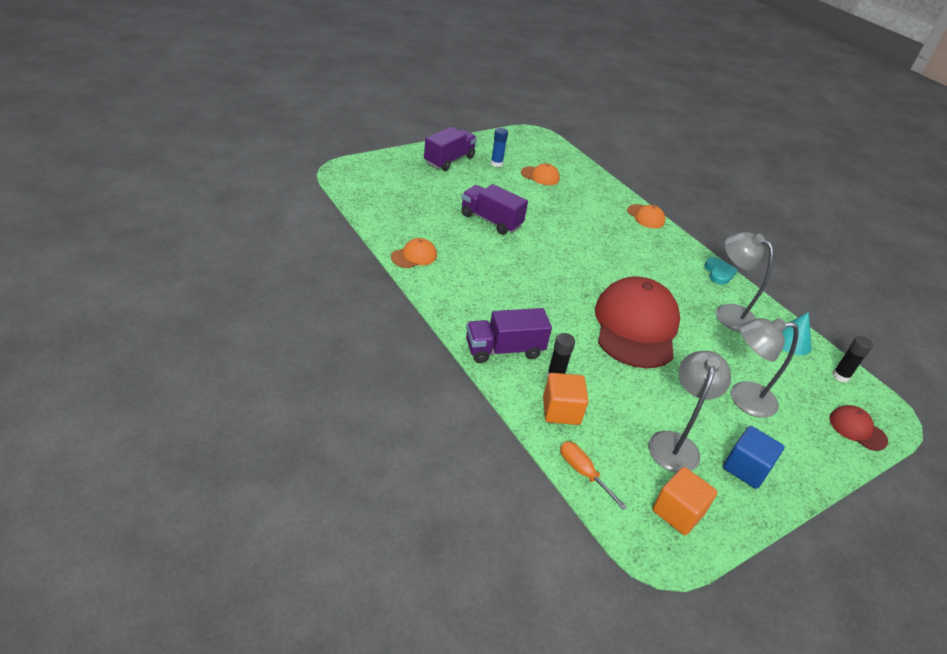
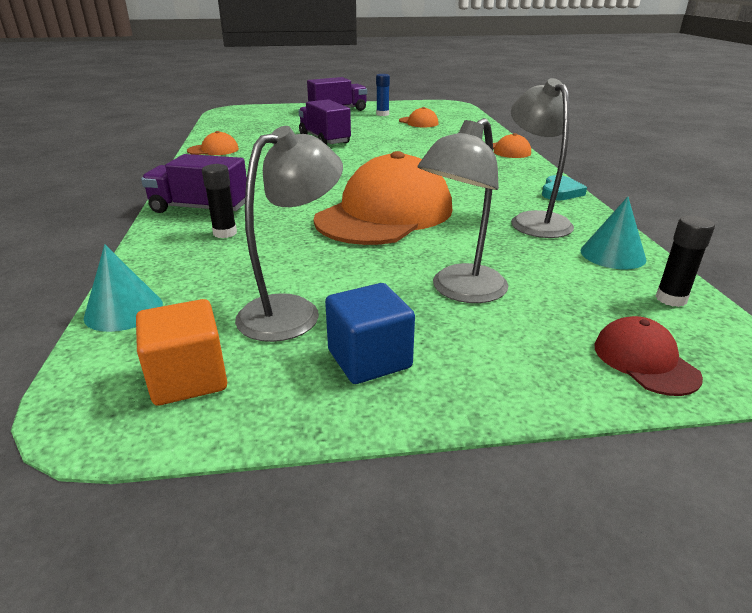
camera: 30 degrees right, 10 degrees down
orange cube [543,373,588,425] -> none
orange screwdriver [560,441,627,510] -> turquoise cone [84,244,163,332]
red cap [595,277,680,368] -> orange cap [314,151,452,245]
grey lamp [731,318,799,418] -> grey lamp turned 75 degrees counterclockwise [418,118,508,303]

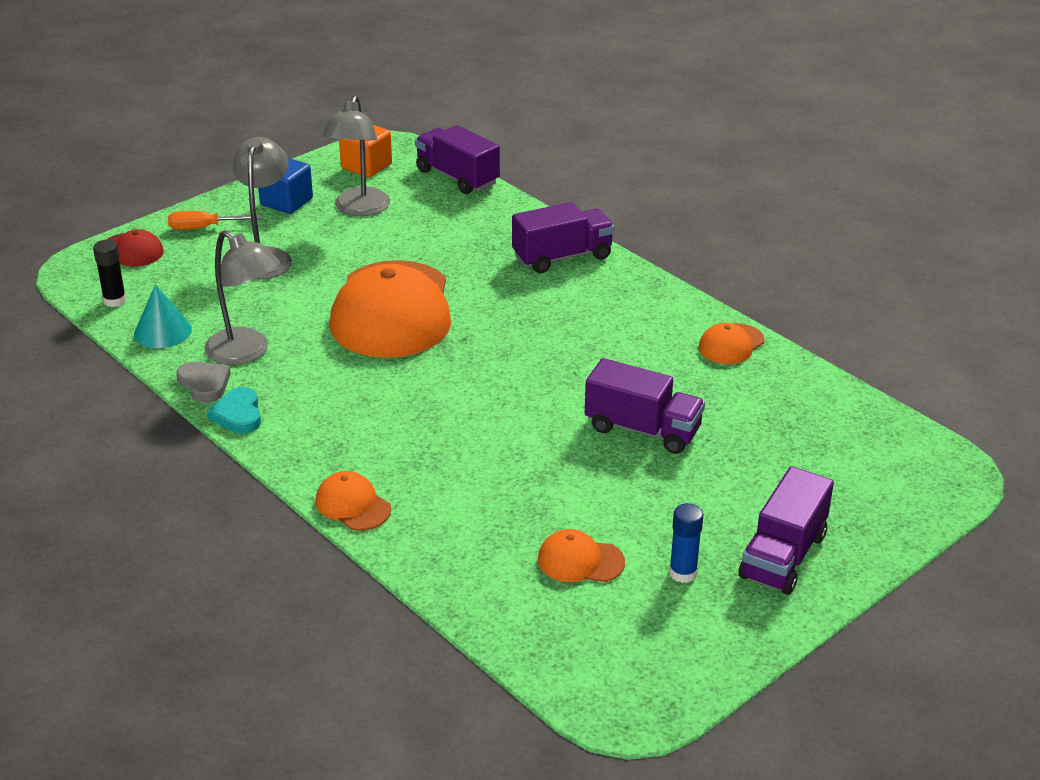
camera: 145 degrees right, 5 degrees up
turquoise cone [84,244,163,332] -> purple truck [415,125,500,194]
black glue stick [202,164,237,238] -> none
none -> orange screwdriver [168,211,261,230]
none -> grey heart [176,361,231,403]

